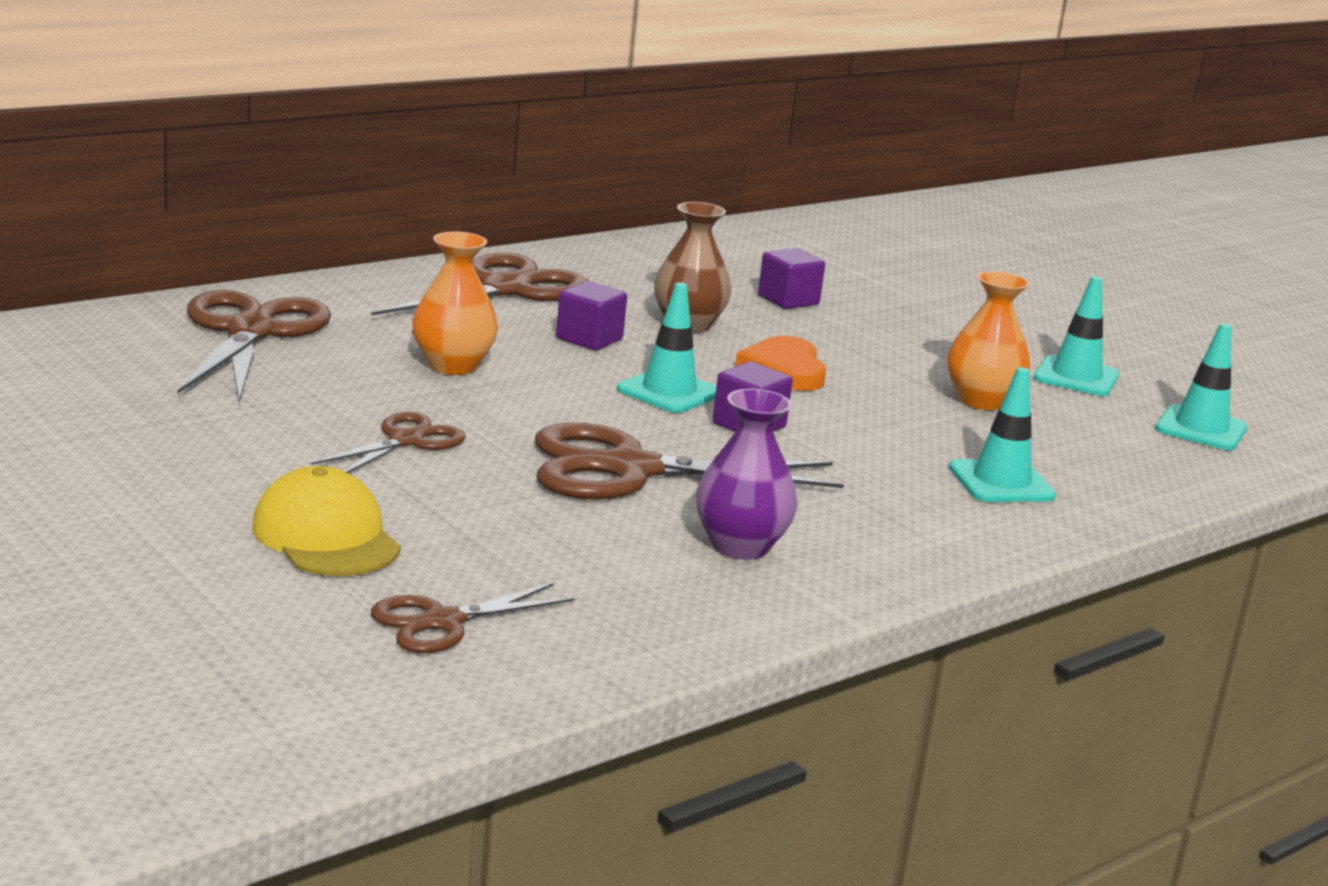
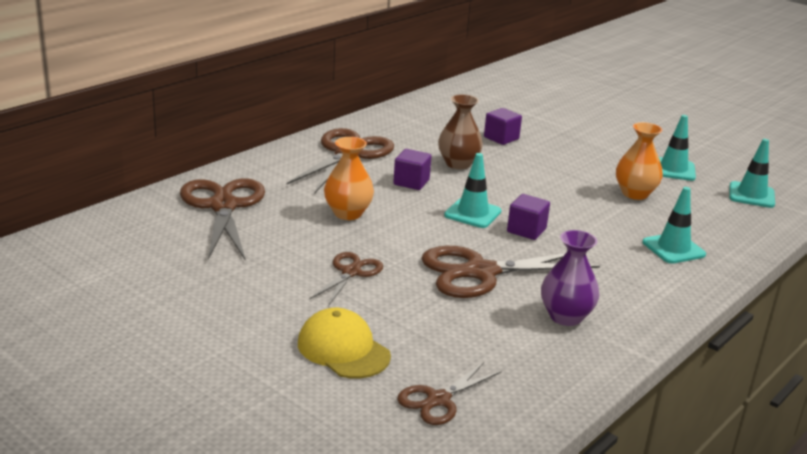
camera: 10 degrees left, 5 degrees up
orange heart [735,336,826,391] -> none

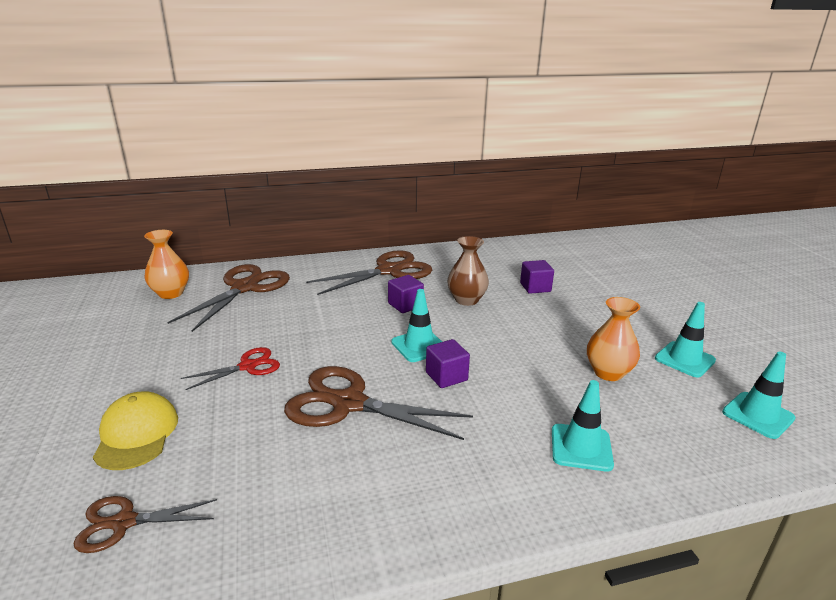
camera: 35 degrees right, 0 degrees up
brown scissors [309,252,383,306] -> red scissors [181,347,280,390]
orange vase [324,137,374,220] -> orange vase moved to [144,230,189,299]
purple vase [541,230,599,326] -> none

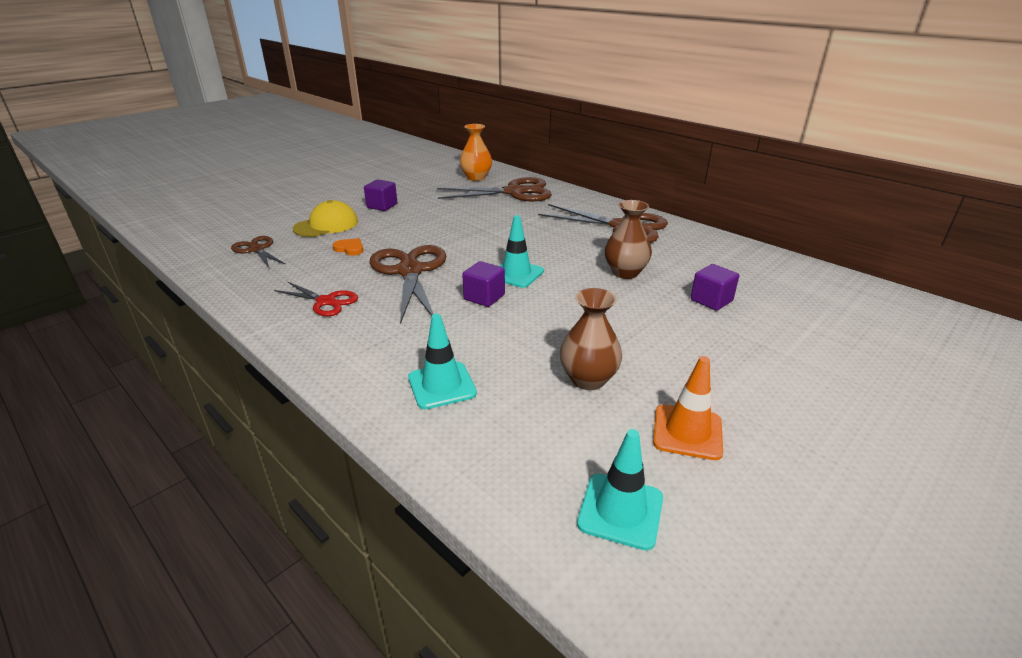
camera: 60 degrees right, 5 degrees up
red scissors [181,347,280,390] -> red scissors moved to [274,282,358,316]
purple cube [388,275,424,313] -> purple cube moved to [364,179,397,211]
orange vase [587,297,640,381] -> brown vase [560,288,622,390]
turquoise traffic cone [655,302,716,378] -> orange traffic cone [653,356,723,460]
none -> orange heart [333,238,363,256]

